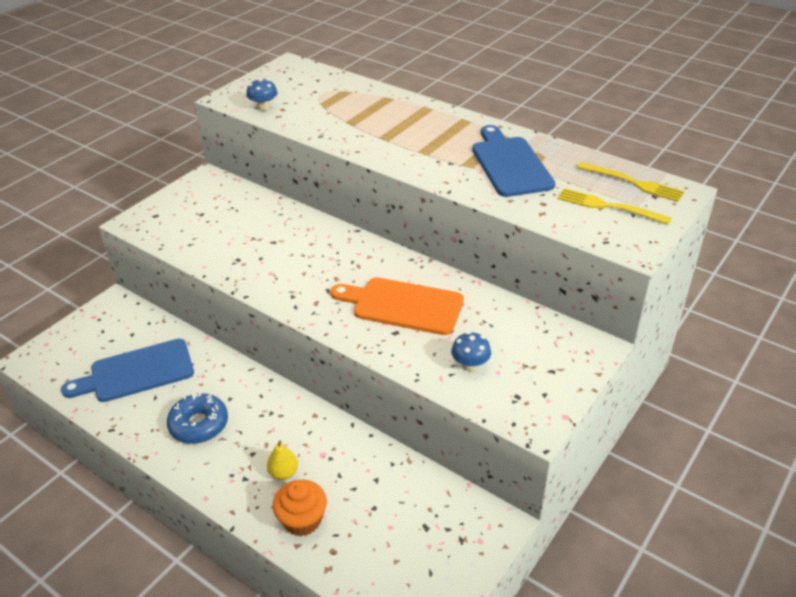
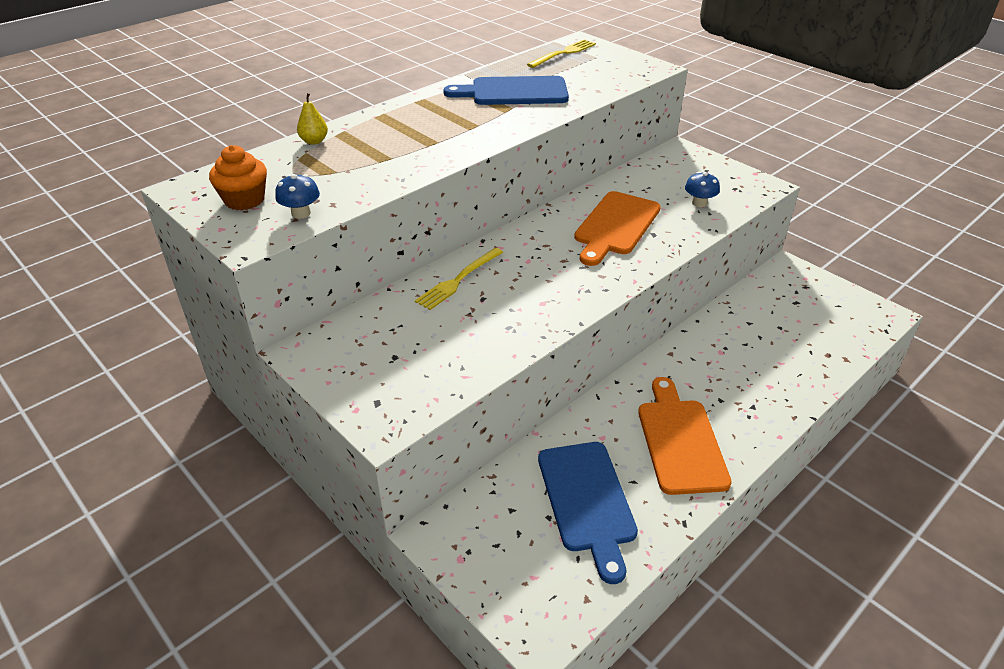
camera: 80 degrees left, 0 degrees up
blue donut [167,392,228,444] -> orange cutting board [638,377,732,495]
yellow pear [267,441,298,480] -> yellow pear moved to [297,93,328,145]
orange cupcake [272,480,327,536] -> orange cupcake moved to [209,145,267,211]
yellow fork [558,188,672,225] -> yellow fork moved to [415,248,503,310]

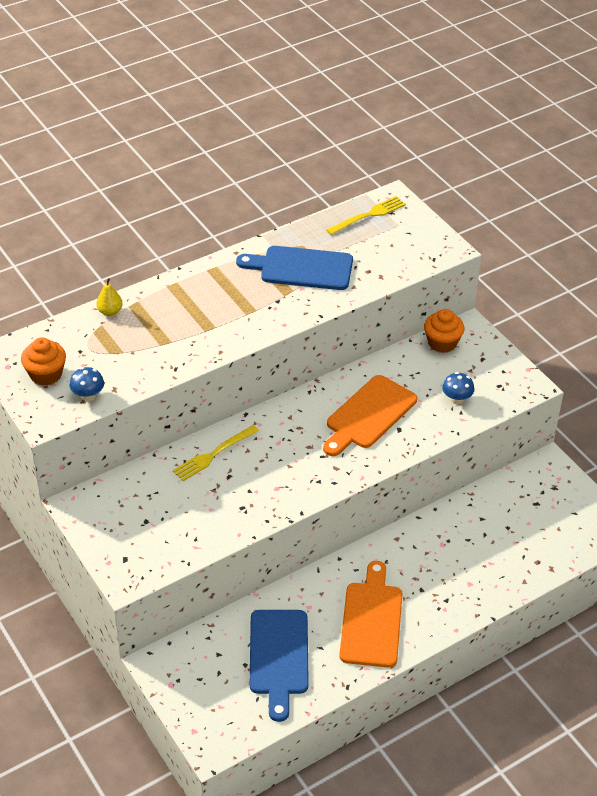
camera: 10 degrees right, 5 degrees up
none -> orange cupcake [424,309,464,353]

